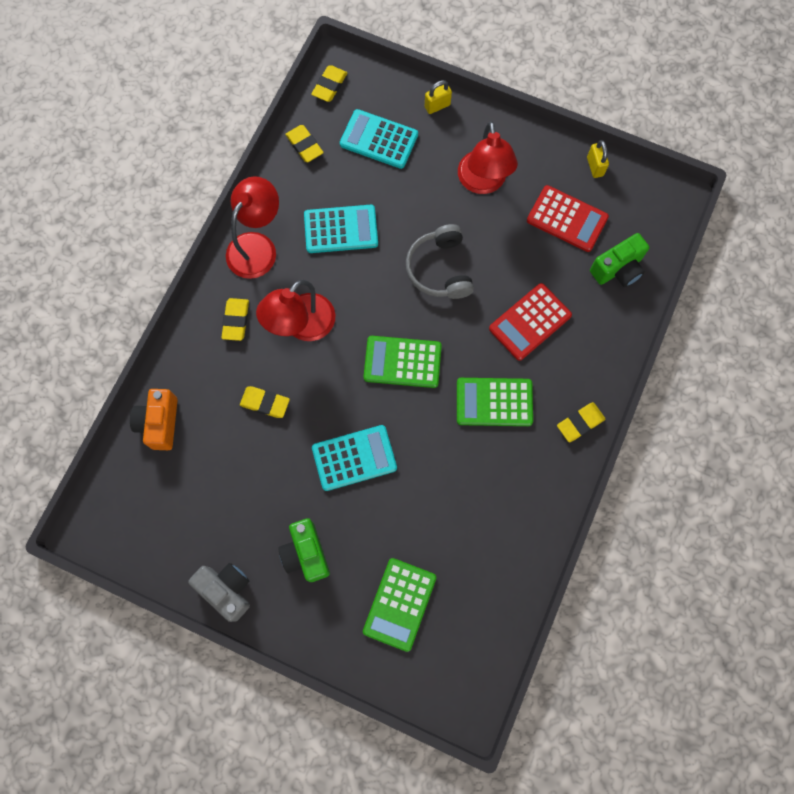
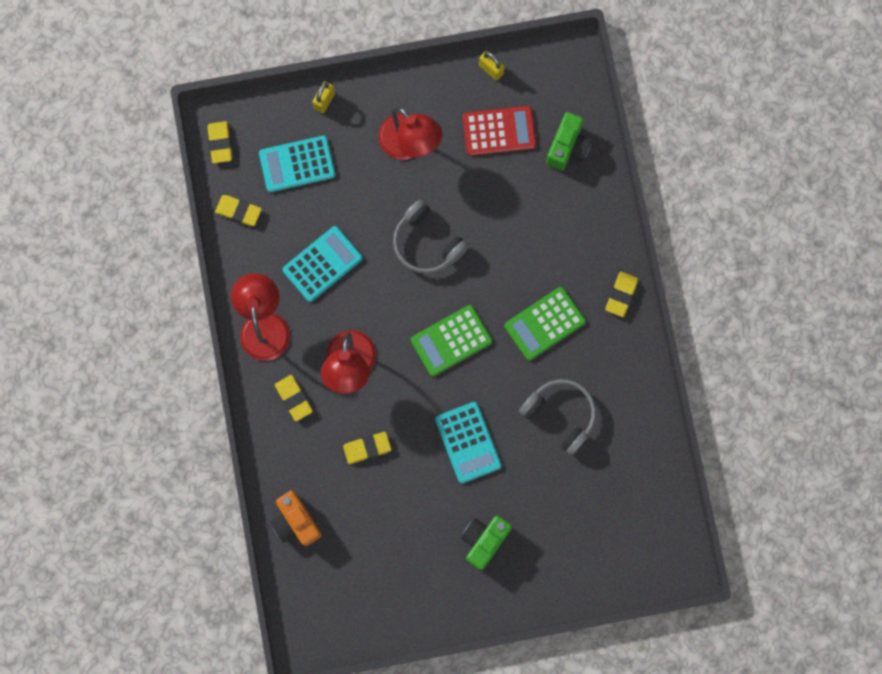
camera: 35 degrees left, 5 degrees up
grey camera [188,563,250,622] -> none
green camera [278,518,330,582] -> green camera turned 90 degrees clockwise [461,515,512,570]
turquoise calculator [312,425,397,491] -> turquoise calculator turned 120 degrees clockwise [435,402,502,483]
green calculator [363,558,436,652] -> none
red calculator [489,283,572,361] -> none
none -> grey headphones [519,379,596,455]

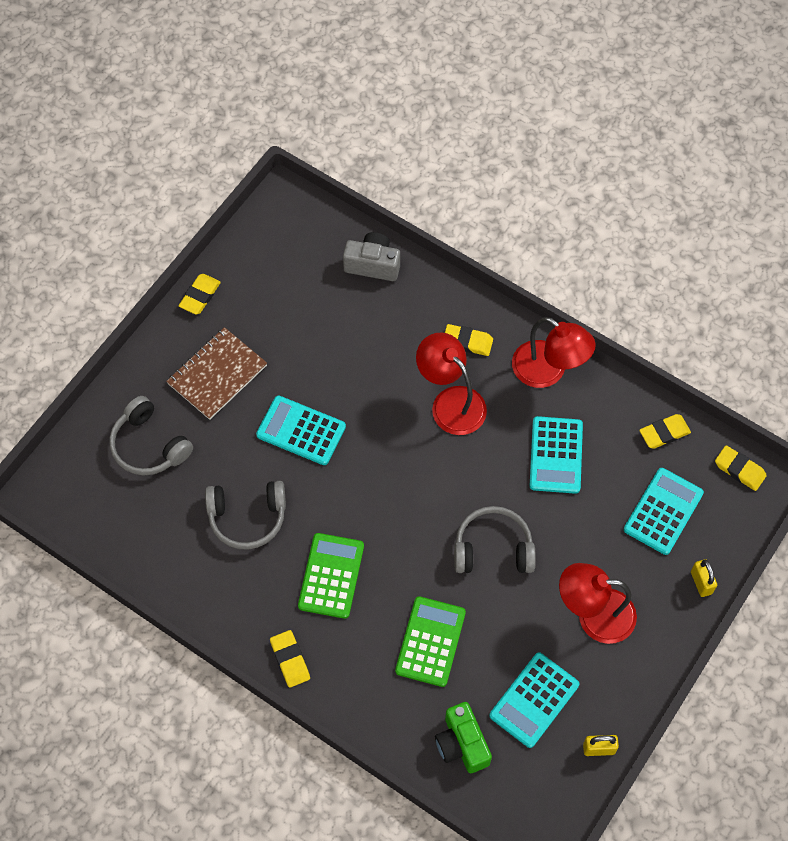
camera: 135 degrees right, 15 degrees down
orange camera [271,491,322,546] -> grey camera [343,232,400,281]
yellow eraser [343,432,391,464] -> yellow eraser moved to [179,274,221,314]
green calculator [411,305,492,376] -> green calculator moved to [395,596,466,687]
green camera [461,515,512,570] -> brown notebook [166,327,267,420]
red calculator [463,106,536,156] -> turquoise calculator [489,652,579,748]
none -> grey headphones [109,396,193,475]

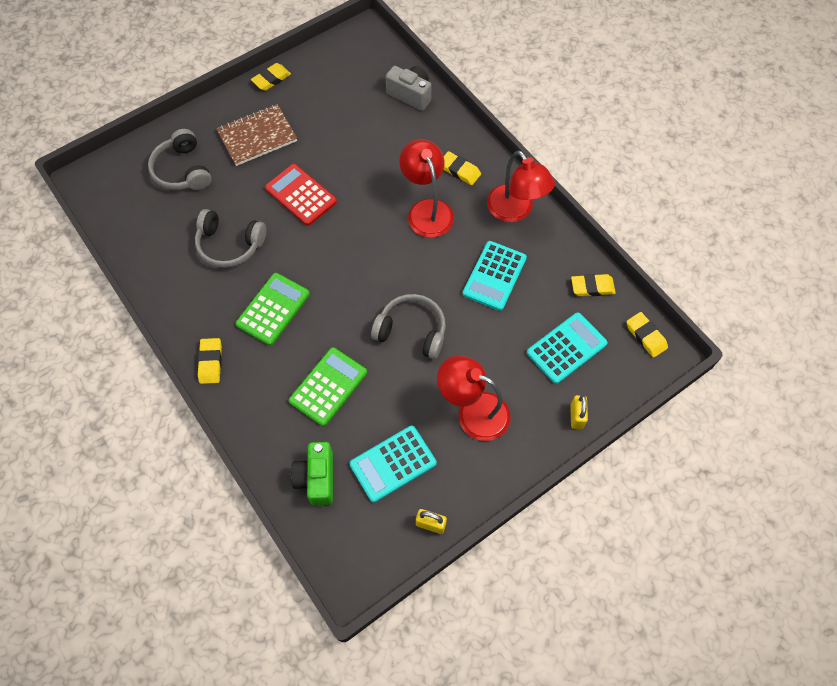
camera: 20 degrees right, 0 degrees up
turquoise calculator [256,396,346,465] -> red calculator [265,164,337,226]

